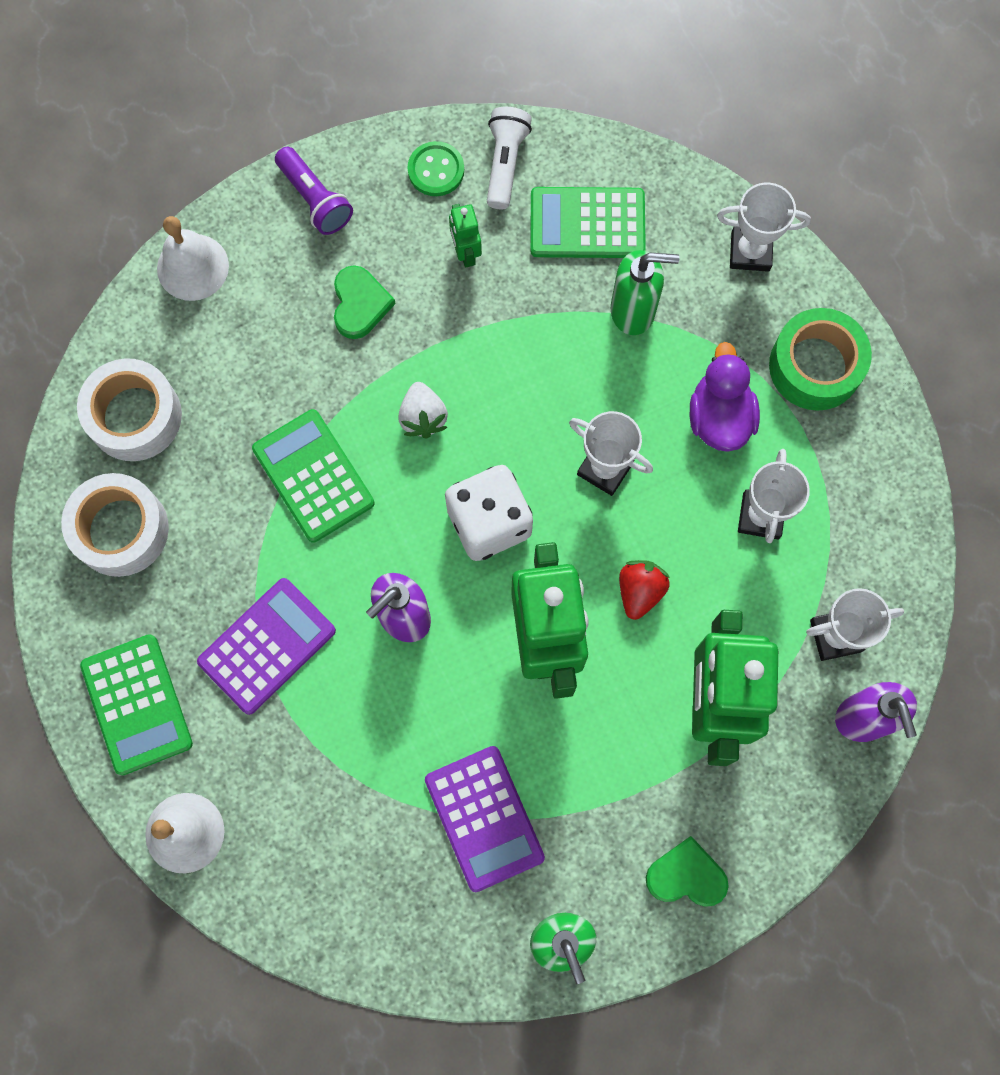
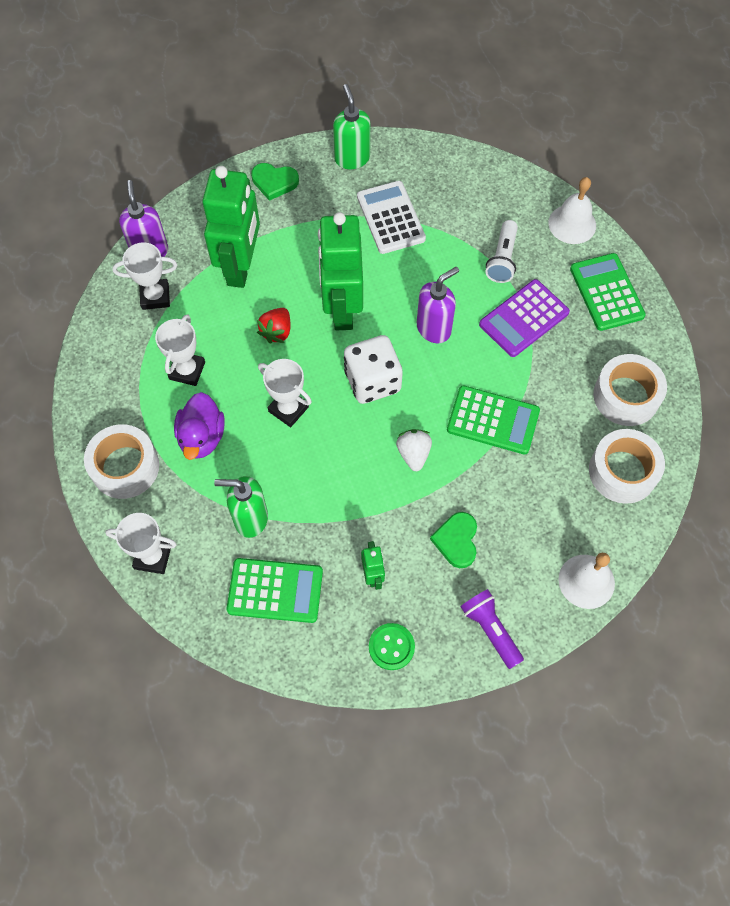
camera: 175 degrees left, 10 degrees down
green calculator [252,409,374,543] -> green calculator turned 45 degrees counterclockwise [447,385,540,455]
purple calculator [425,746,545,892] -> white calculator [357,181,426,254]
white flashlight [487,107,532,209] -> white flashlight moved to [486,220,518,283]
green tape [769,308,872,411] -> white tape [84,424,159,499]

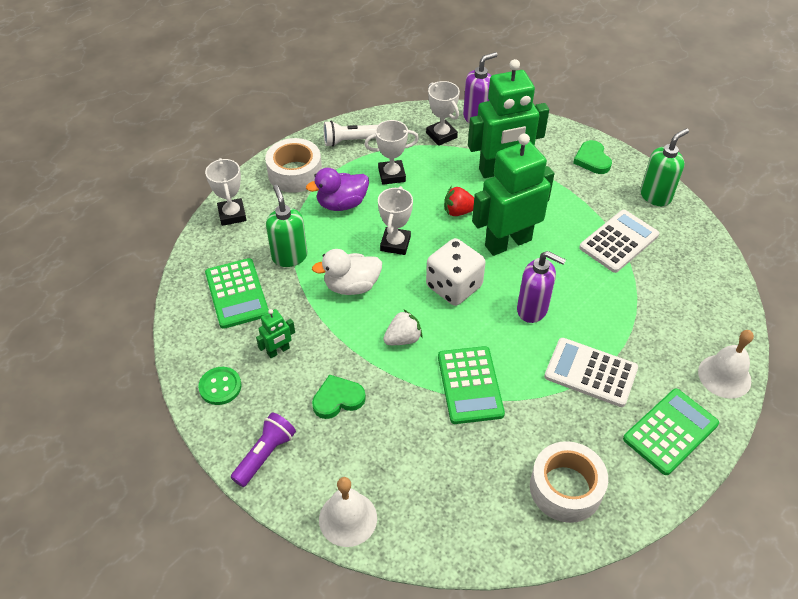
camera: 65 degrees right, 15 degrees down
purple calculator [479,279,570,357] -> white calculator [544,338,638,407]
white flashlight [486,220,518,283] -> white flashlight moved to [324,121,377,147]
white tape [589,429,665,504] -> none
none -> white duck [312,249,382,295]

